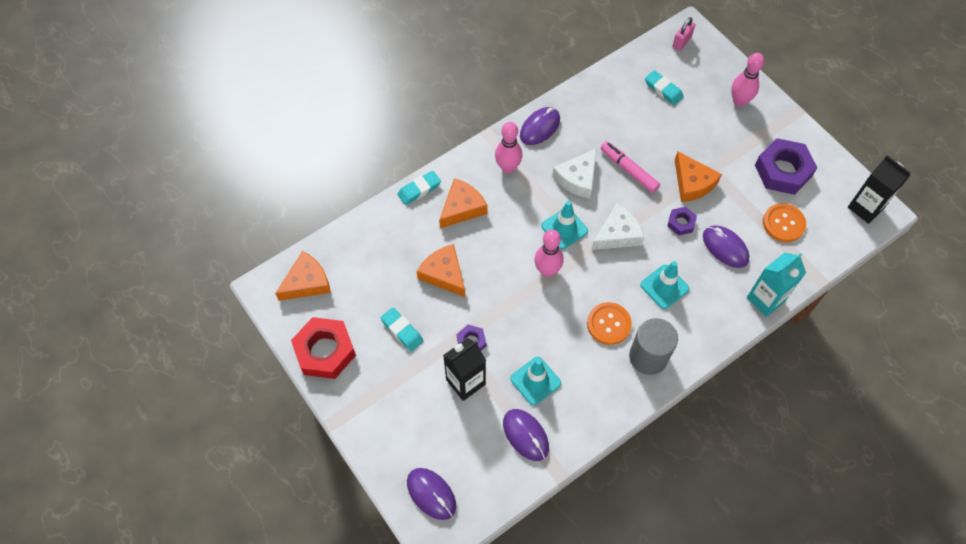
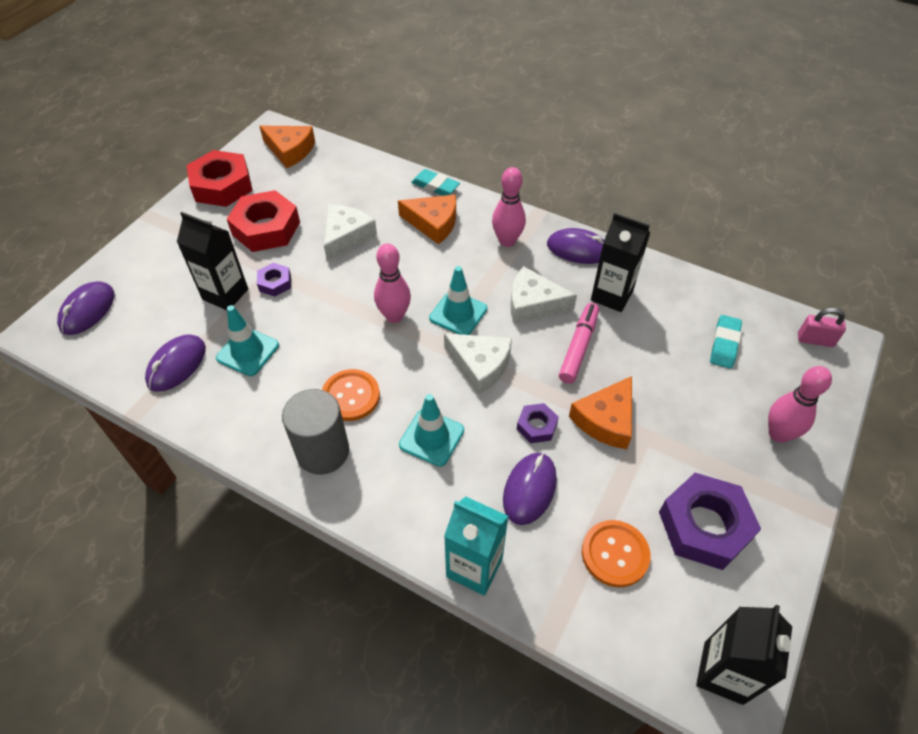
camera: 65 degrees right, 10 degrees down
turquoise eraser [381,307,423,352] -> red nut [227,190,300,252]
orange cheese [417,244,465,297] -> white cheese [324,205,377,261]
none -> black carton [591,213,650,312]

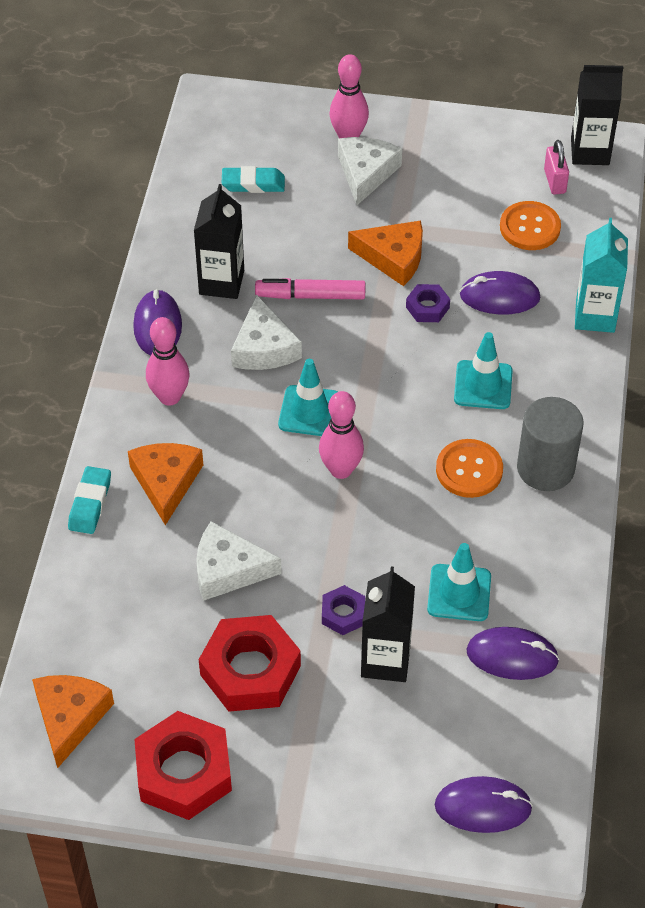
camera: 110 degrees left, 0 degrees up
white cheese [444,333,512,394] -> white cheese moved to [338,137,402,205]
purple nut [659,473,761,570] -> none
pink padlock [798,308,846,347] -> pink padlock moved to [544,140,569,195]

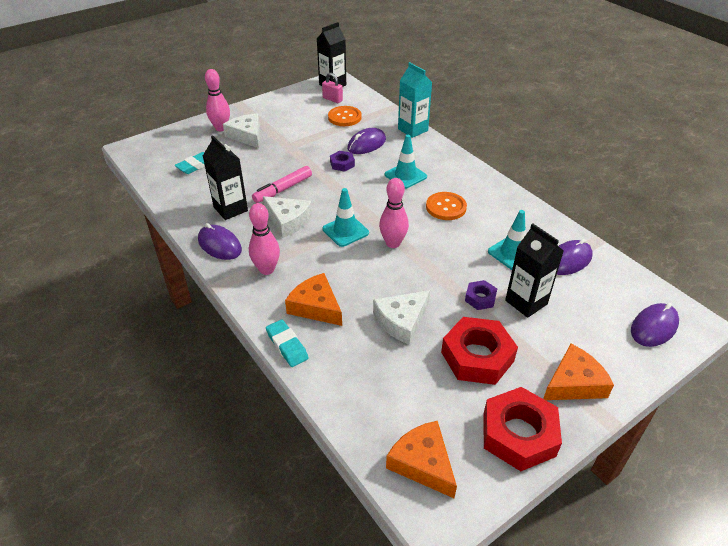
camera: 45 degrees left, 10 degrees down
orange cheese [348,221,423,286] -> orange cheese moved to [543,344,614,400]
grey cylinder [517,397,584,491] -> none

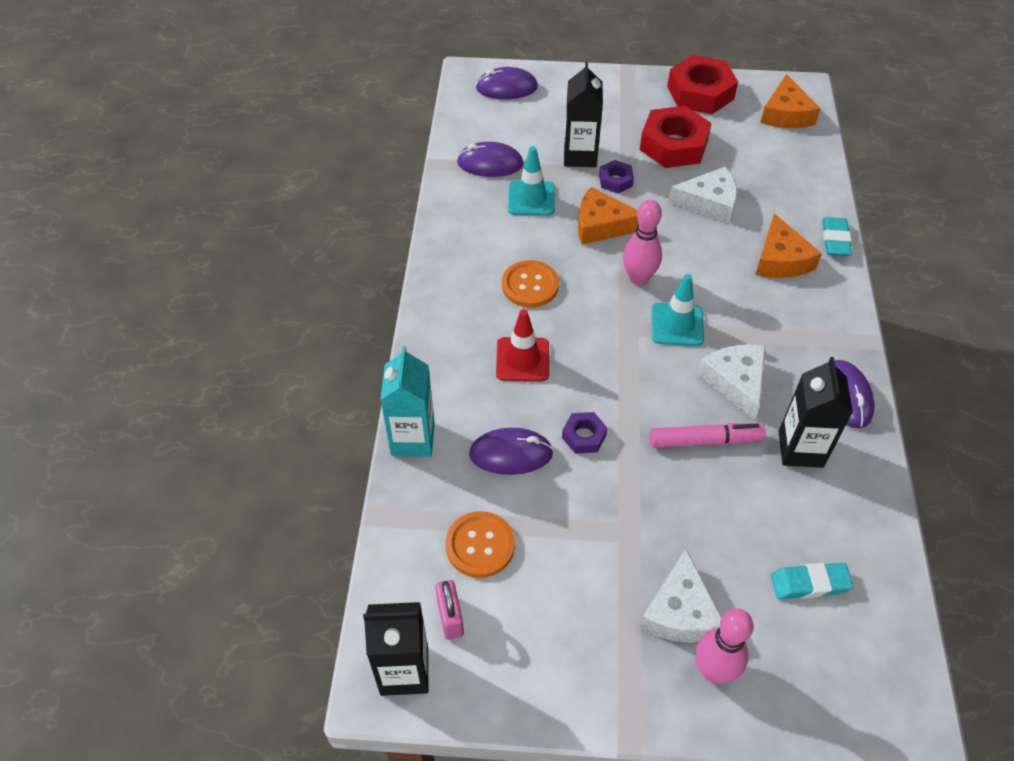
camera: 140 degrees left, 10 degrees up
pink bowling pin [249,203,280,275] -> none
turquoise traffic cone [385,135,427,189] -> red traffic cone [496,309,549,381]
orange cheese [543,344,614,400] -> orange cheese moved to [578,187,639,245]

